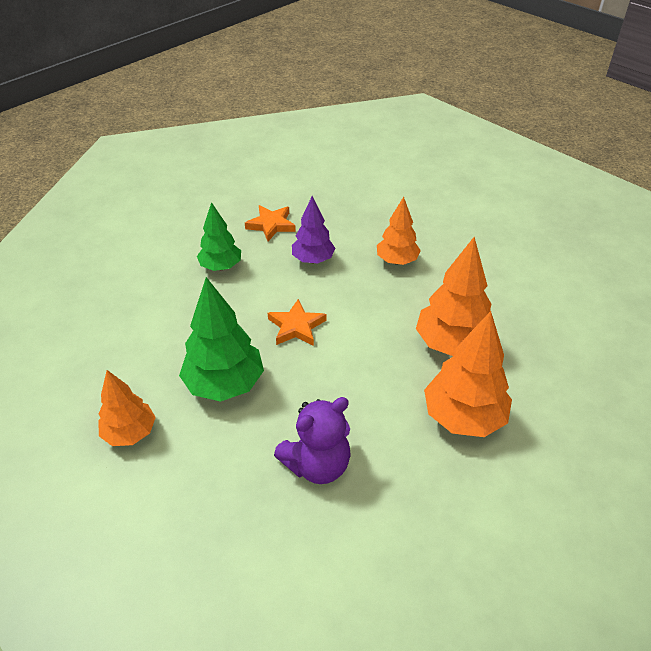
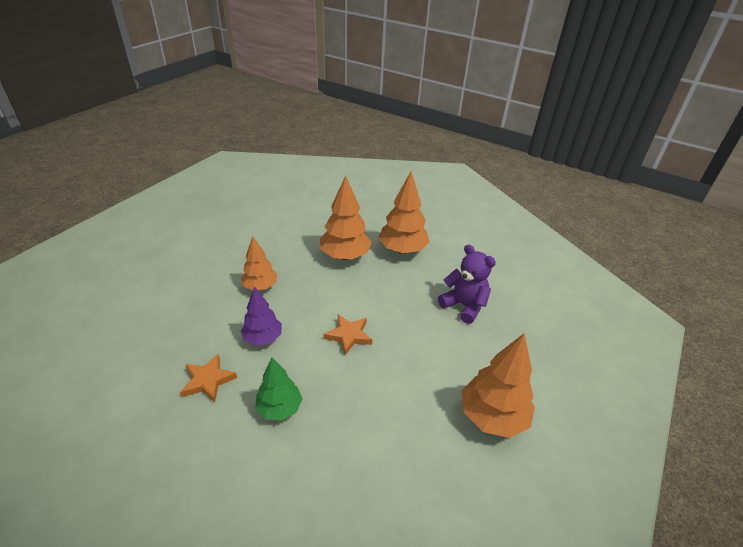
camera: 105 degrees left, 5 degrees down
orange tree [99,370,156,446] -> orange tree [461,333,535,438], size x1.56
green tree [179,277,264,402] -> none

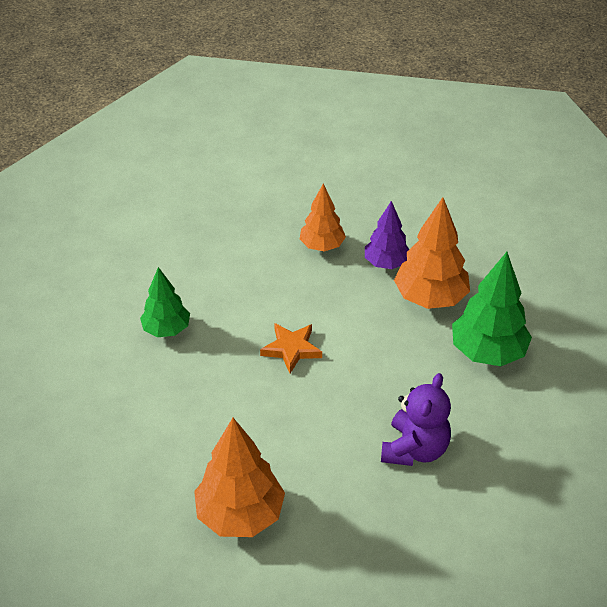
camera: 70 degrees right, 5 degrees up
orange star [180,354,237,402] -> none
purple tree [241,286,282,346] -> purple tree moved to [365,201,409,269]
orange tree [378,171,430,254] -> green tree [452,252,532,366]

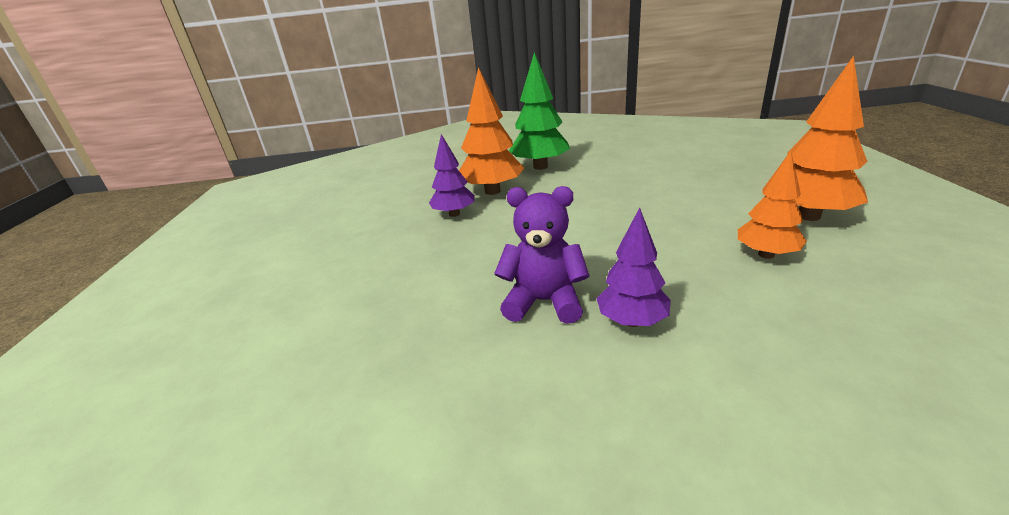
camera: 100 degrees left, 15 degrees down
green tree [140,267,190,337] -> purple tree [596,208,671,327]
orange star [260,323,322,373] -> none
orange tree [300,183,346,251] -> orange tree moved to [738,151,807,259]
purple teddy bear [381,373,451,466] -> purple teddy bear moved to [494,186,589,324]

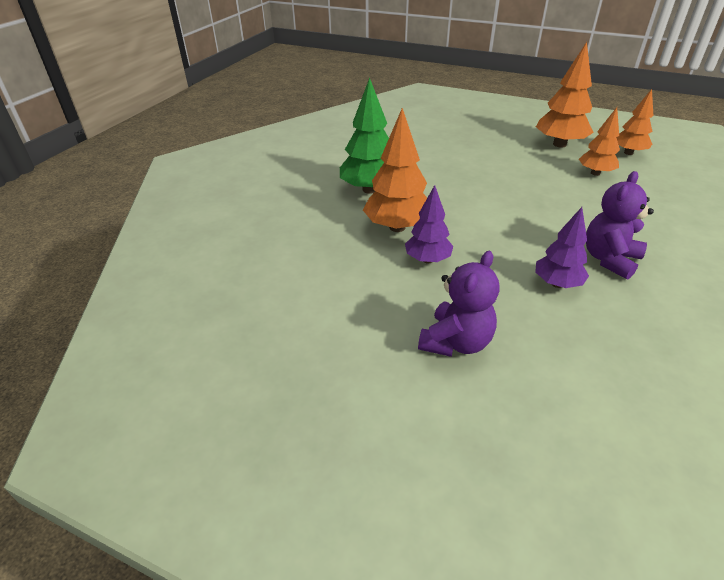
camera: 65 degrees left, 10 degrees up
purple tree [596,208,671,327] -> purple tree moved to [535,207,589,288]
none -> purple teddy bear [418,251,499,357]
none -> orange tree [616,89,653,155]

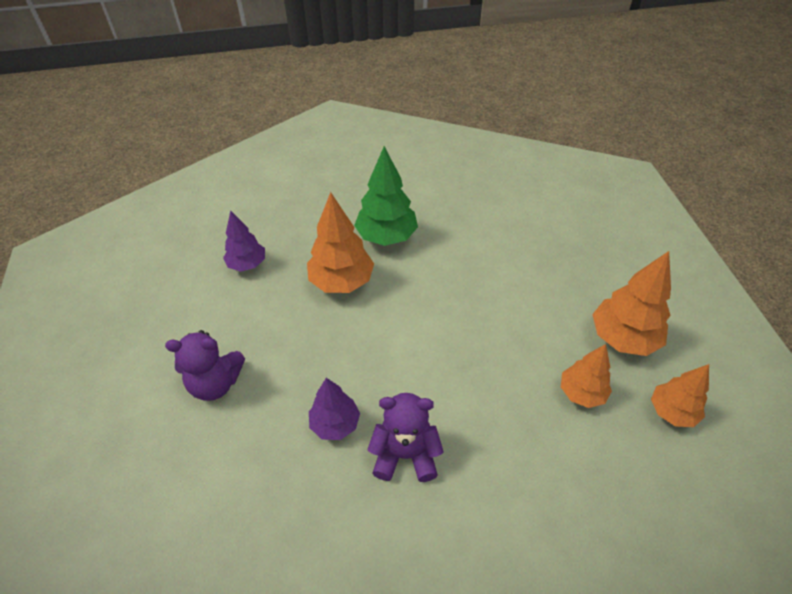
camera: 55 degrees right, 10 degrees up
purple tree [405,185,453,264] -> purple tree moved to [223,210,265,272]

